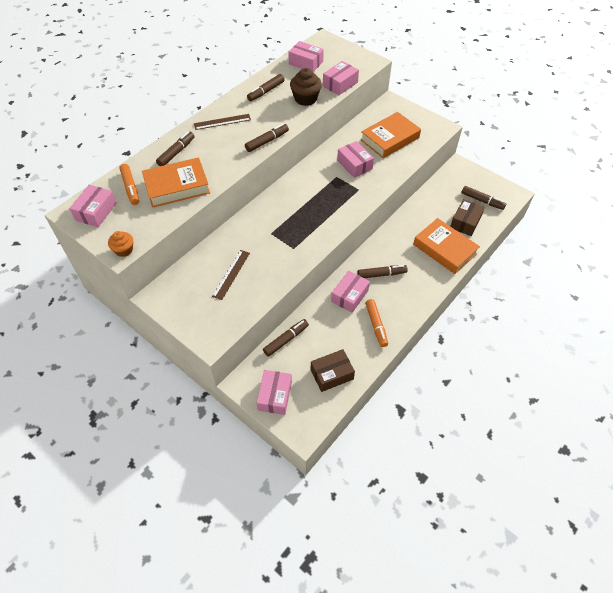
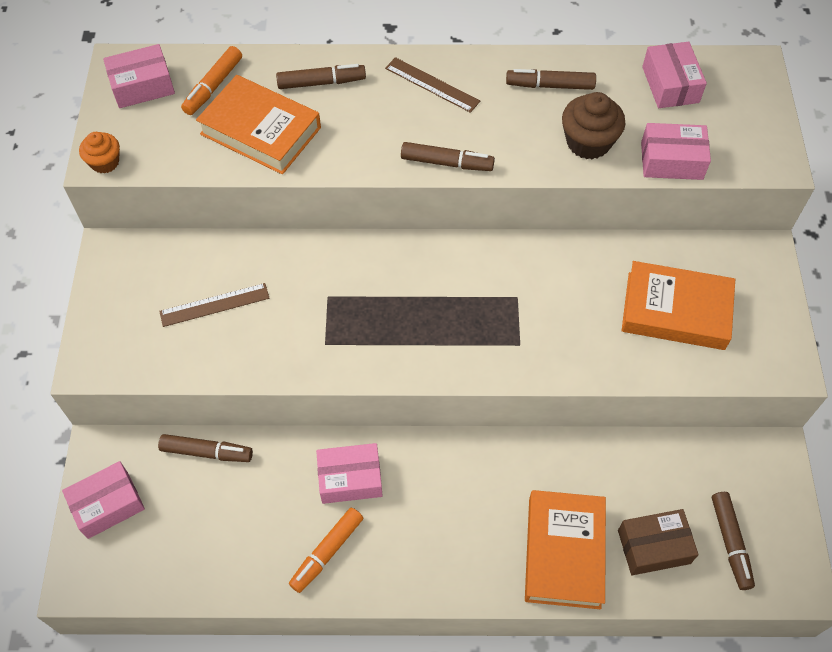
camera: 50 degrees right, 5 degrees up
brown box [311,349,355,392] -> none
pink box [337,141,374,178] -> none
brown marker [357,265,408,278] -> none

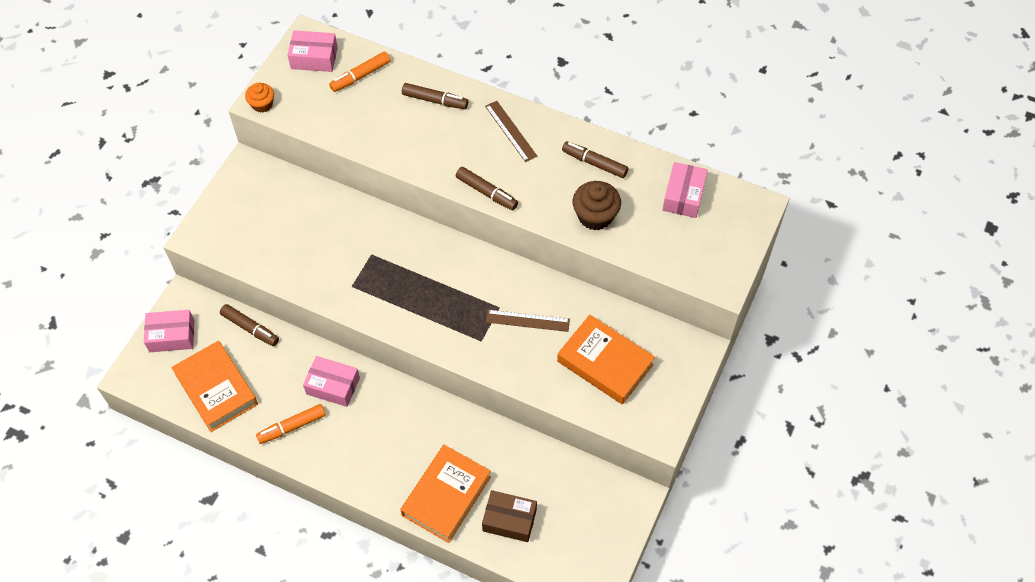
camera: 25 degrees right, 0 degrees up
brown ruler [159,283,270,327] -> brown ruler moved to [486,310,570,332]
orange book [196,75,321,174] -> orange book moved to [171,341,258,432]
pink box [641,123,711,180] -> none
brown marker [712,492,755,590] -> none

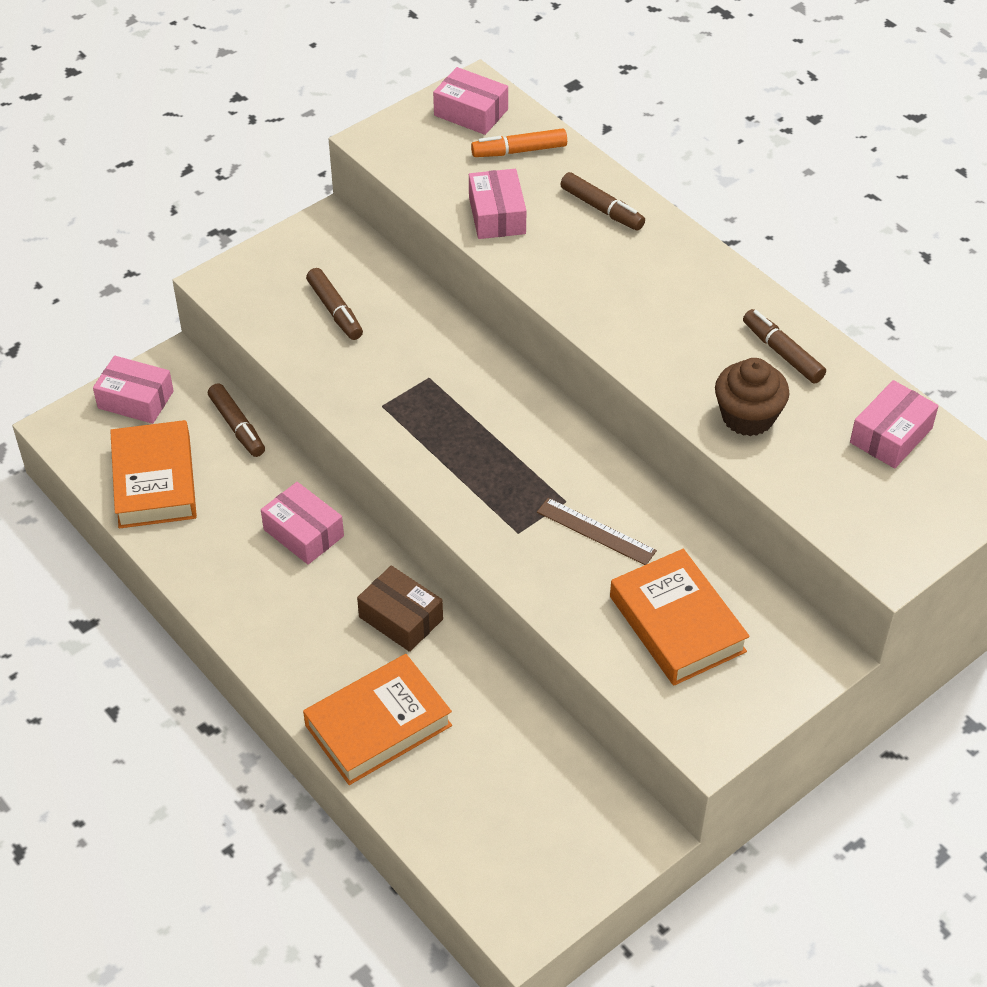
camera: 25 degrees right, 10 degrees down
orange cupcake [245,83,274,113] -> none
orange marker [256,404,326,444] -> none
brown marker [456,167,518,210] -> brown marker moved to [306,268,363,340]
brown box [482,490,537,542] -> brown box moved to [357,566,443,652]
brown ruler [485,101,537,162] -> none
none -> pink box [469,169,527,239]

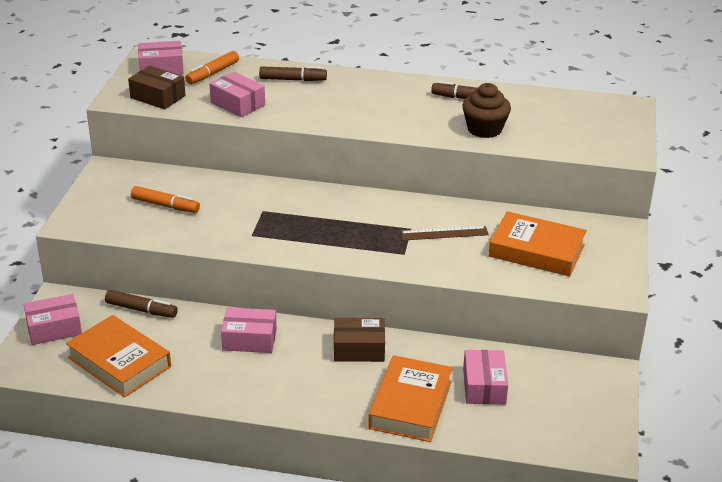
camera: 40 degrees left, 15 degrees down
brown marker [306,268,363,340] -> orange marker [131,186,200,213]
pink box [850,380,939,468] -> pink box moved to [463,350,508,404]
none -> brown box [128,66,185,109]

